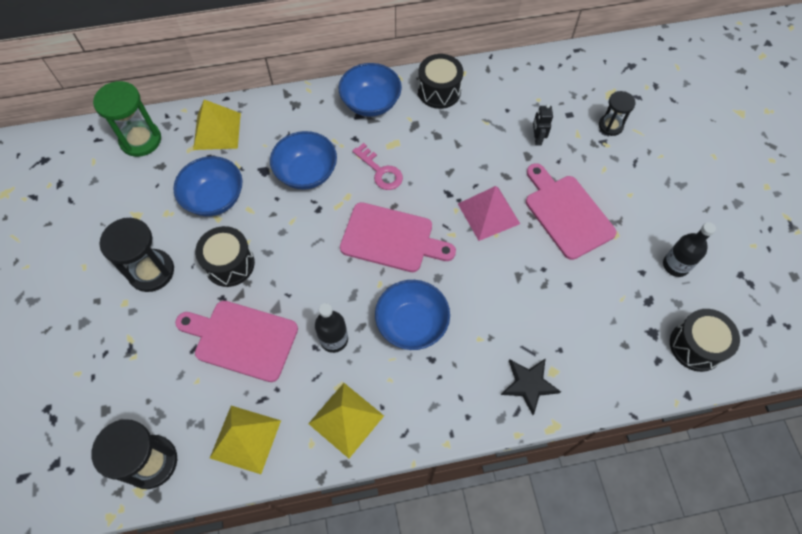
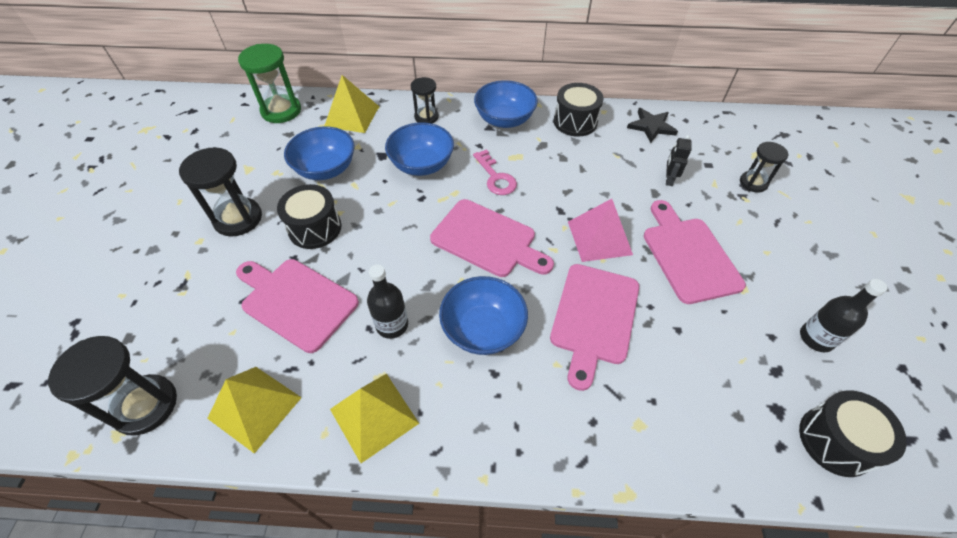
camera: 15 degrees right, 10 degrees down
black star [501,358,561,415] -> black star moved to [627,108,678,143]
none -> black hourglass [411,77,439,123]
none -> pink cutting board [550,264,639,391]

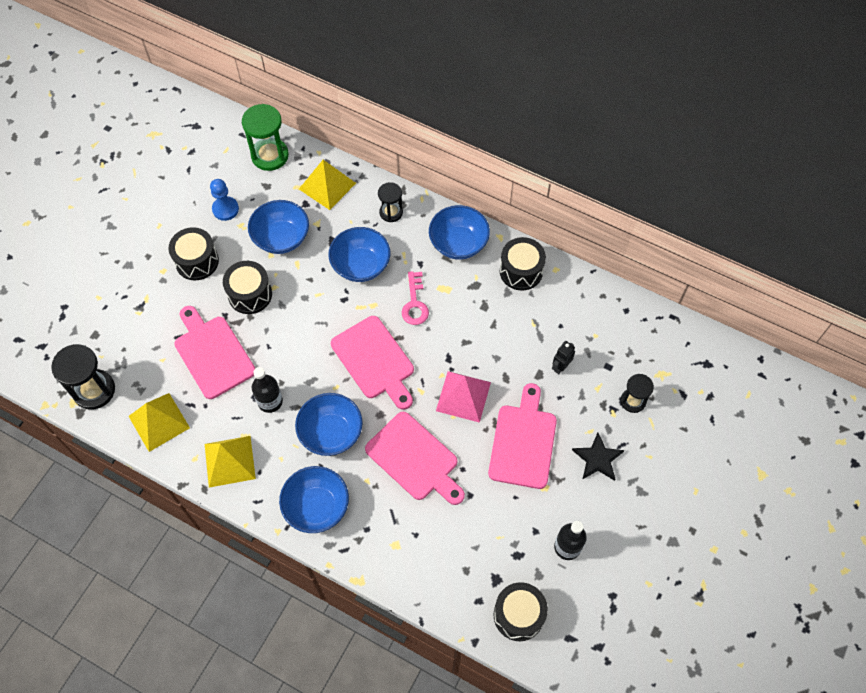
camera: 25 degrees right, 10 degrees up
black hourglass [179,147,262,237] -> black drum [168,227,219,280]
pink cutting board [550,264,639,391] -> pink cutting board turned 90 degrees counterclockwise [365,412,465,505]
black star [627,108,678,143] -> black star moved to [572,433,624,481]
none -> blue pawn [210,179,239,221]
none -> blue bowl [279,466,349,533]

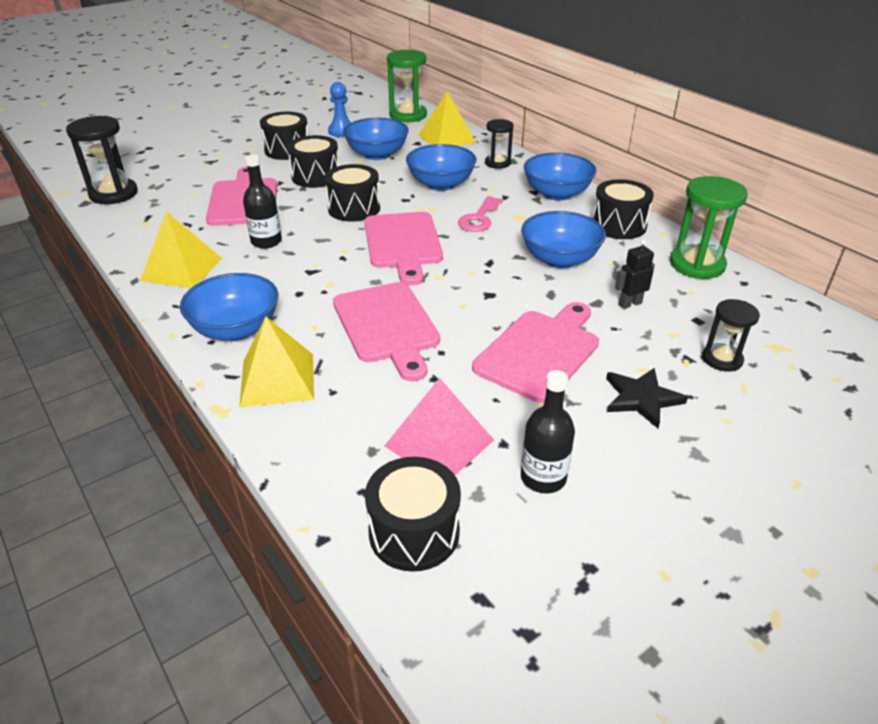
camera: 25 degrees right, 25 degrees down
yellow pyramid [129,393,190,452] -> yellow pyramid moved to [239,317,314,407]
blue bowl [295,393,363,456] -> blue bowl moved to [521,211,606,268]
pink pyramid [436,371,491,423] -> pink pyramid moved to [384,378,494,475]
none -> black drum [324,164,380,222]
none -> green hourglass [670,176,748,279]

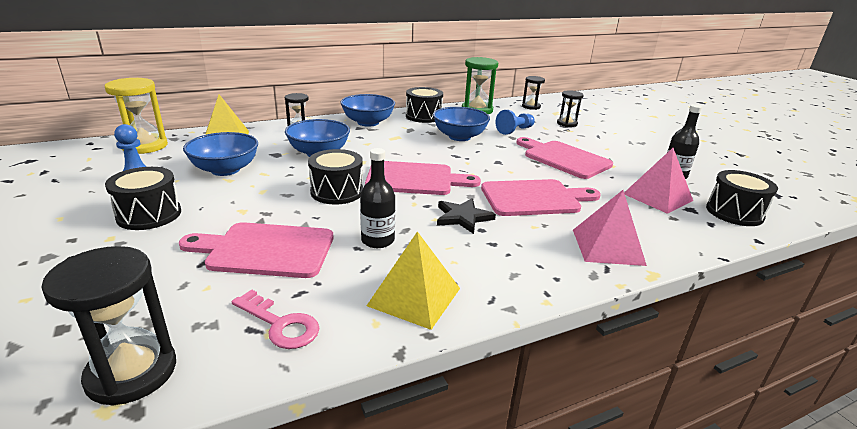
camera: 80 degrees left, 10 degrees down
blue bowl [180,273,278,341] -> none
yellow pyramid [239,317,314,407] -> pink pyramid [573,190,647,266]
black drum [287,135,339,188] -> none
green hourglass [387,50,427,122] -> yellow hourglass [105,78,168,154]
pink key [458,196,503,232] -> pink key moved to [232,289,320,349]
black star [606,368,688,428] -> black star moved to [437,198,496,234]
black robot [615,239,655,309] -> blue pawn [495,110,535,135]
none -> black hourglass [522,76,545,110]

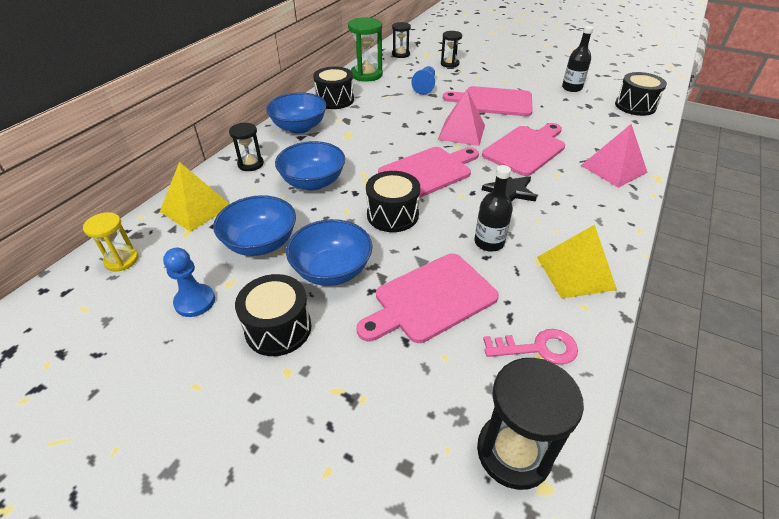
camera: 35 degrees left, 15 degrees up
yellow hourglass [105,78,168,154] -> yellow hourglass [83,212,138,271], size x0.61
blue bowl [433,107,490,141] -> blue bowl moved to [286,219,372,286]
pink pyramid [624,148,693,214] -> pink pyramid moved to [438,90,485,146]

